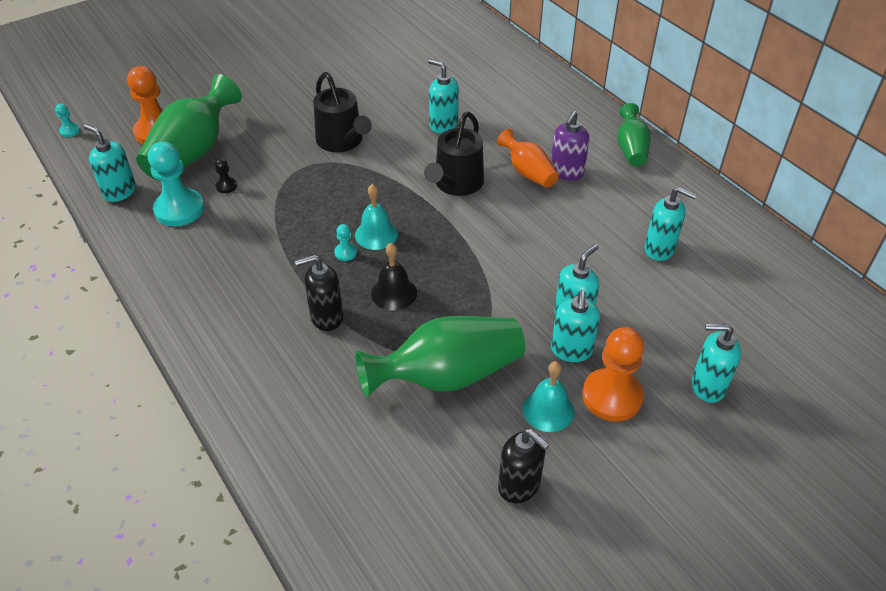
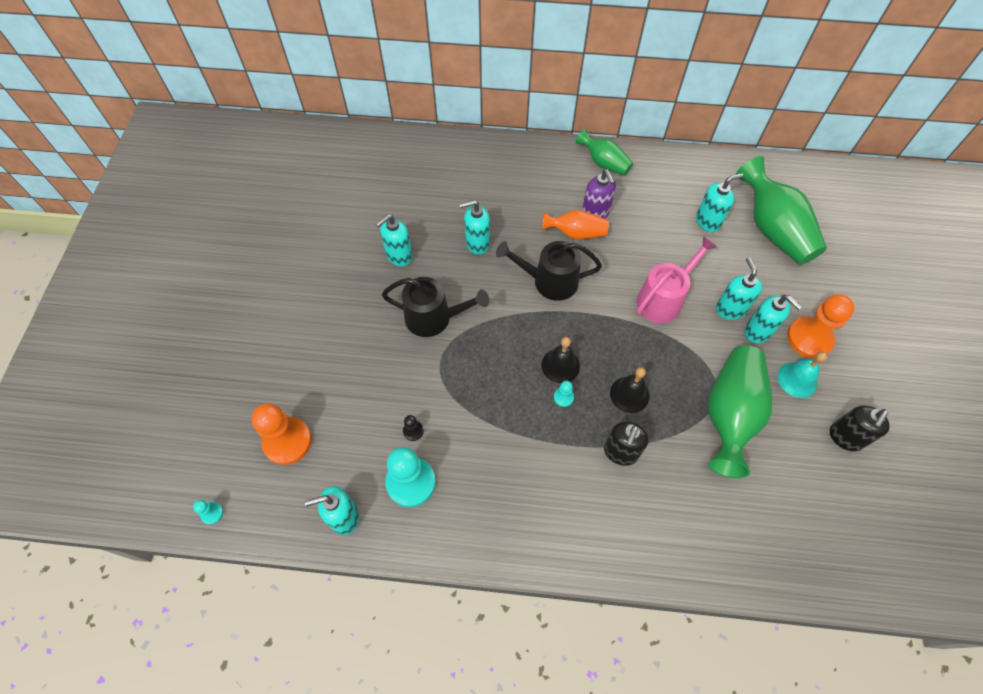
camera: 50 degrees left, 15 degrees up
green vase [136,74,242,181] -> green vase moved to [735,156,827,265]
turquoise bell [355,184,398,250] -> black bell [541,337,580,383]
black watering can [424,112,484,196] -> black watering can turned 120 degrees clockwise [496,241,602,301]
black soap dispenser [498,429,550,503] -> black soap dispenser turned 135 degrees clockwise [830,405,890,451]
turquoise soap dispenser [692,324,741,403] -> turquoise soap dispenser moved to [376,214,413,266]
none -> pink watering can [636,236,717,323]

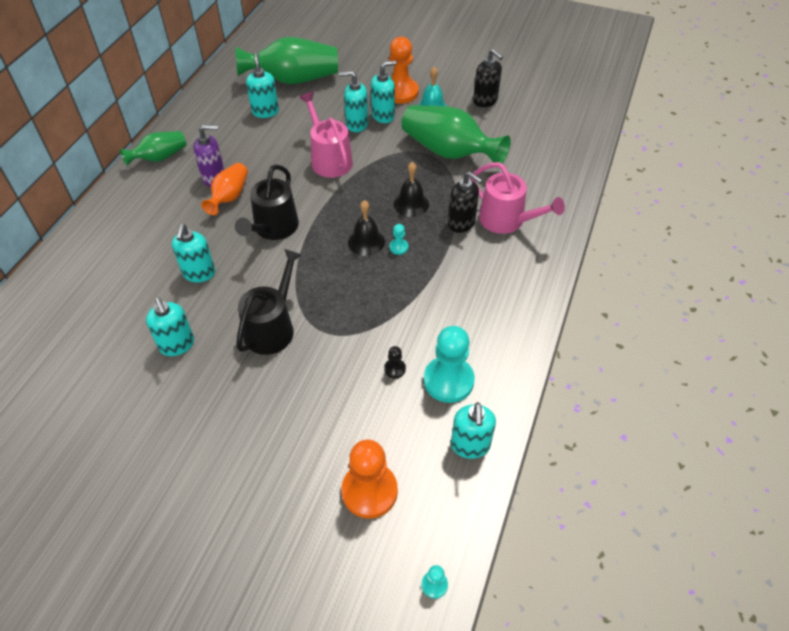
camera: 75 degrees left, 10 degrees down
none -> pink watering can [471,162,565,234]

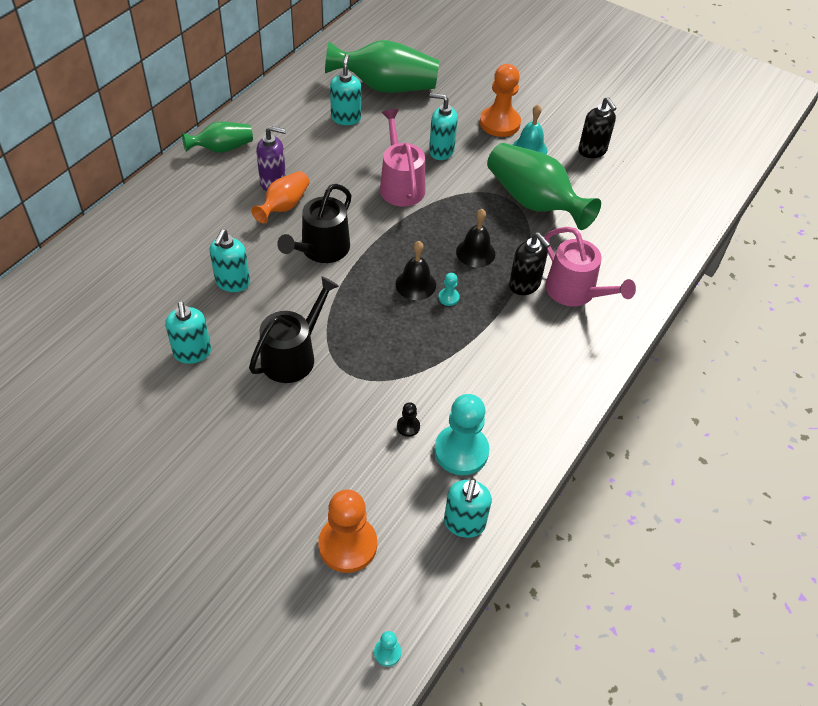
camera: 10 degrees right, 0 degrees up
turquoise soap dispenser [371,60,397,123] -> none

